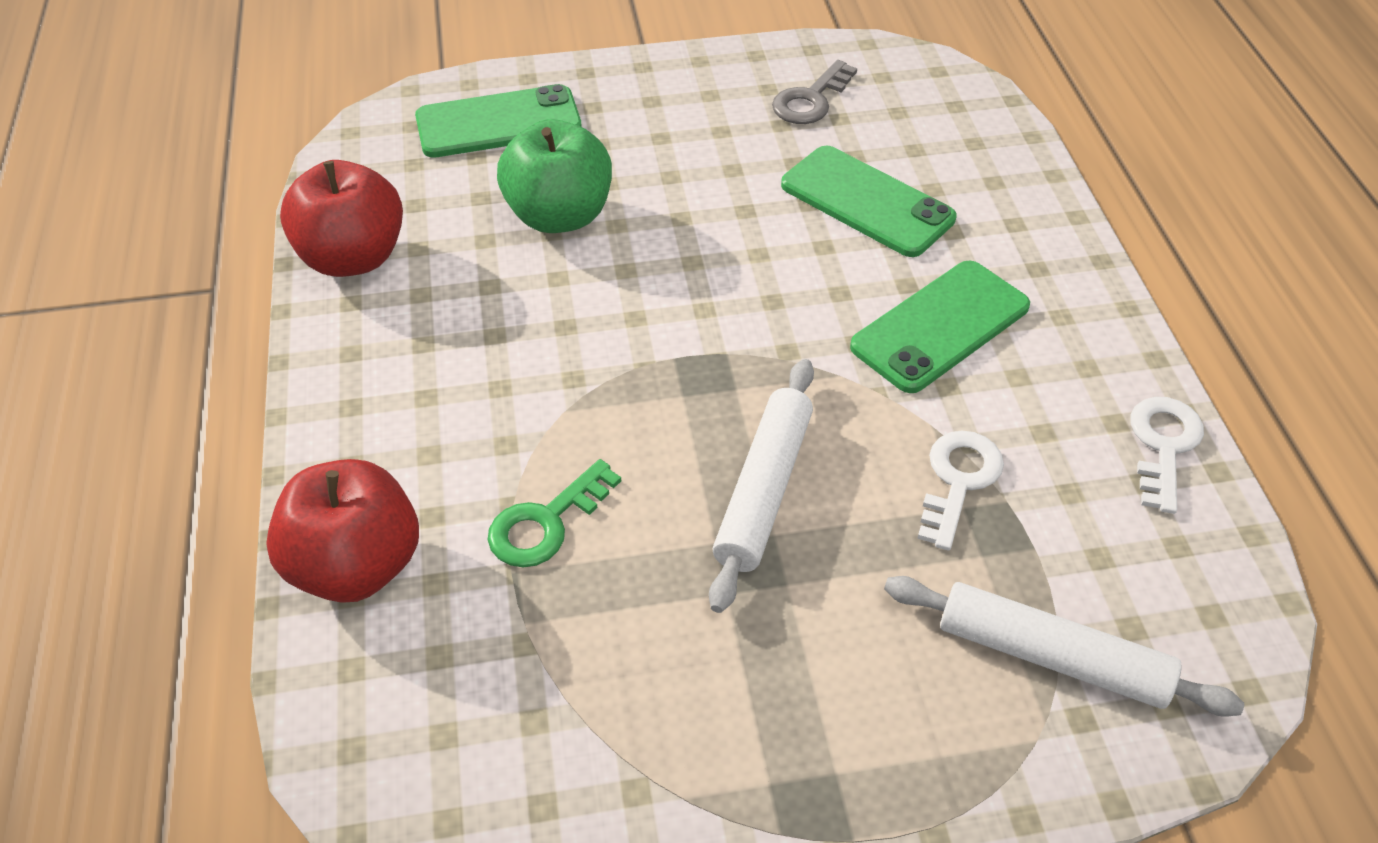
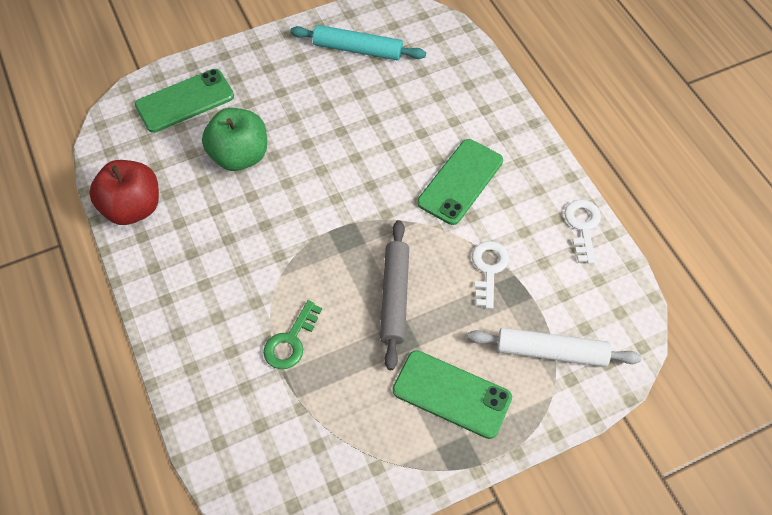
camera: 15 degrees left, 10 degrees up
red apple [266,459,419,603] -> none
white rolling pin [709,359,814,613] -> grey rolling pin [380,220,409,370]
grey key [772,60,857,124] -> turquoise rolling pin [290,25,426,60]
green phone [781,146,956,257] -> green phone moved to [393,350,512,439]

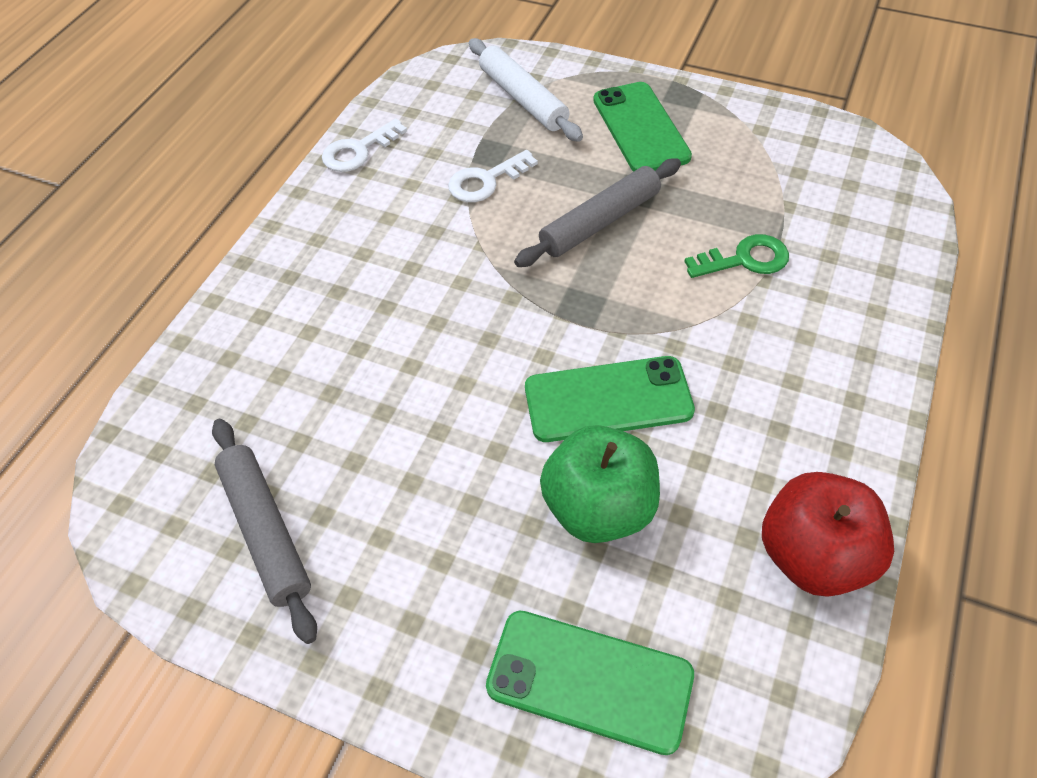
camera: 130 degrees left, 5 degrees down
turquoise rolling pin [290,25,426,60] -> grey rolling pin [212,419,317,644]
green phone [417,139,503,225] -> green phone moved to [525,356,695,442]

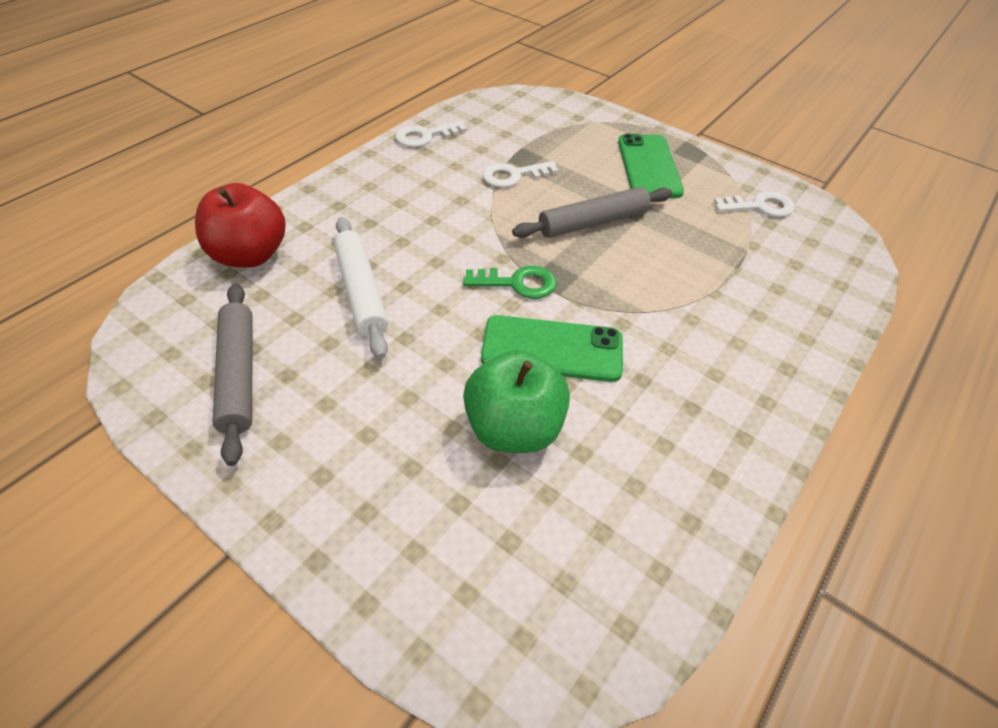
camera: 10 degrees right, 5 degrees down
white rolling pin [469,38,583,142] -> white rolling pin moved to [334,217,388,359]
green phone [486,611,694,755] -> none
green key [684,234,789,278] -> green key moved to [463,266,556,299]
red apple [762,472,894,597] -> red apple moved to [195,183,286,268]
none -> white key [714,191,794,217]

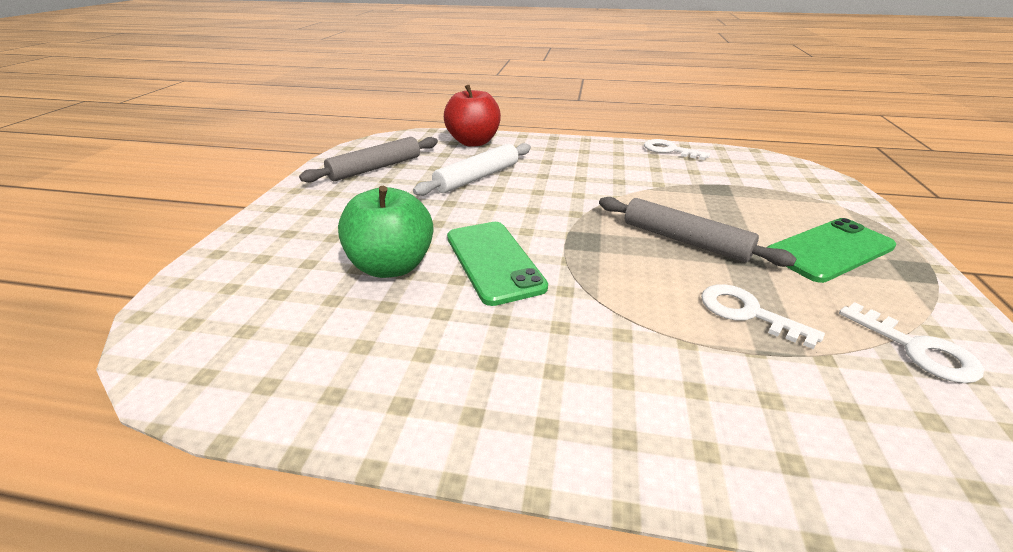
camera: 65 degrees right, 15 degrees down
green key [463,266,556,299] -> none
white key [482,161,559,187] -> white key moved to [701,284,825,349]

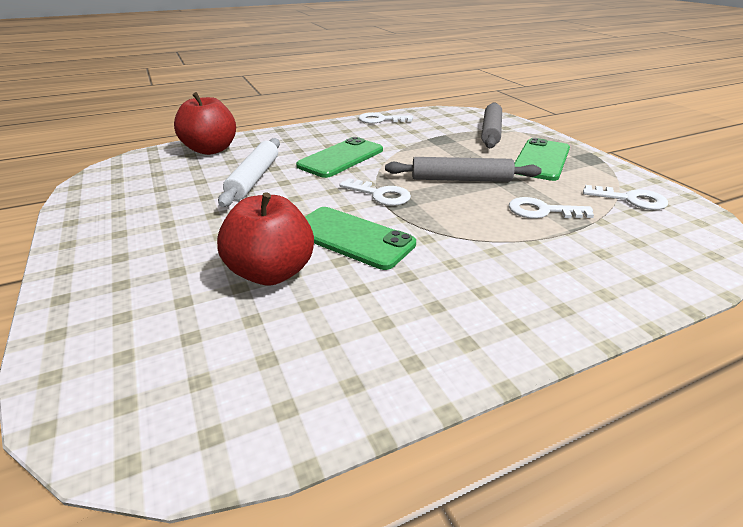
camera: 35 degrees left, 0 degrees up
grey rolling pin [299,137,438,183] -> grey rolling pin moved to [481,102,502,148]
green apple [338,186,434,278] -> red apple [217,192,314,286]
none -> green phone [296,137,383,178]
none -> white key [339,178,411,206]

